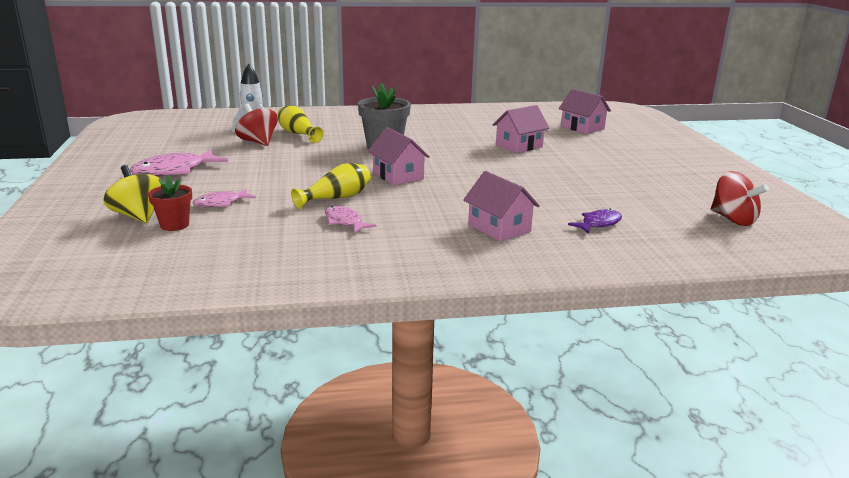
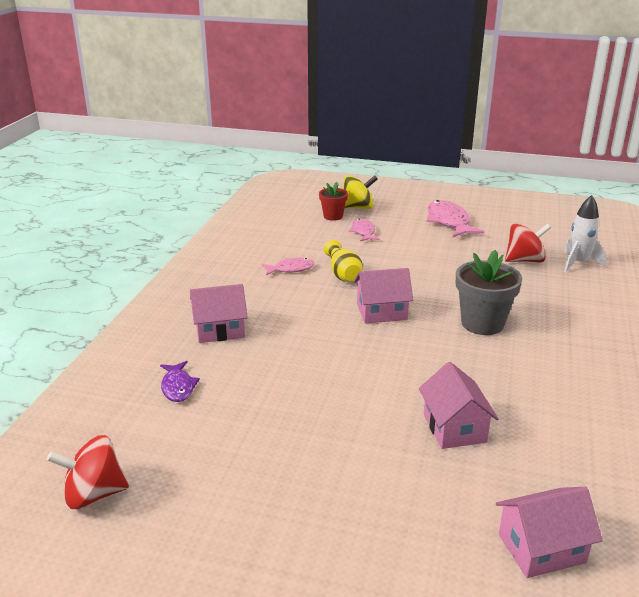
camera: 115 degrees right, 5 degrees up
yellow vase [278,105,323,143] -> none

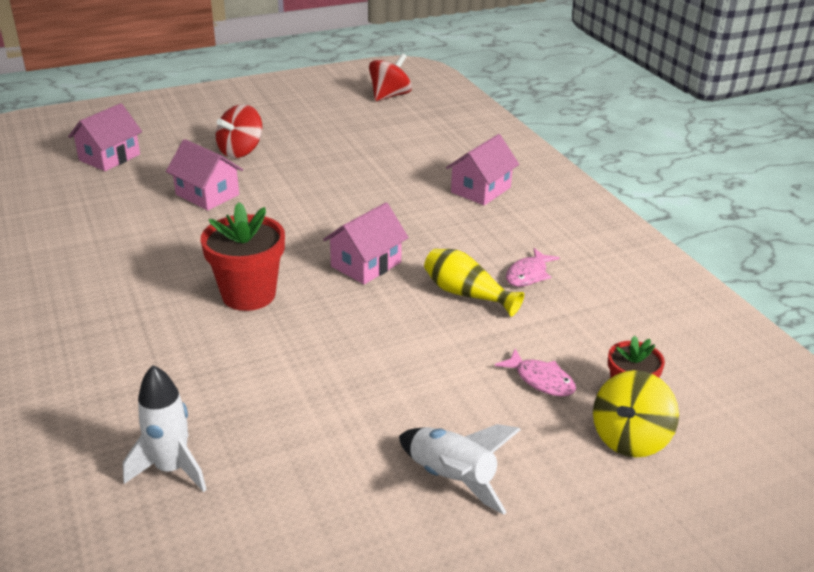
camera: 140 degrees right, 5 degrees up
purple fish [160,361,200,402] -> none
pink fish [427,200,484,237] -> white rocket [399,424,521,515]
grey flower pot [456,250,522,335] -> red flower pot [201,202,285,311]
red spinning top [505,224,551,262] -> red spinning top moved to [216,104,262,158]

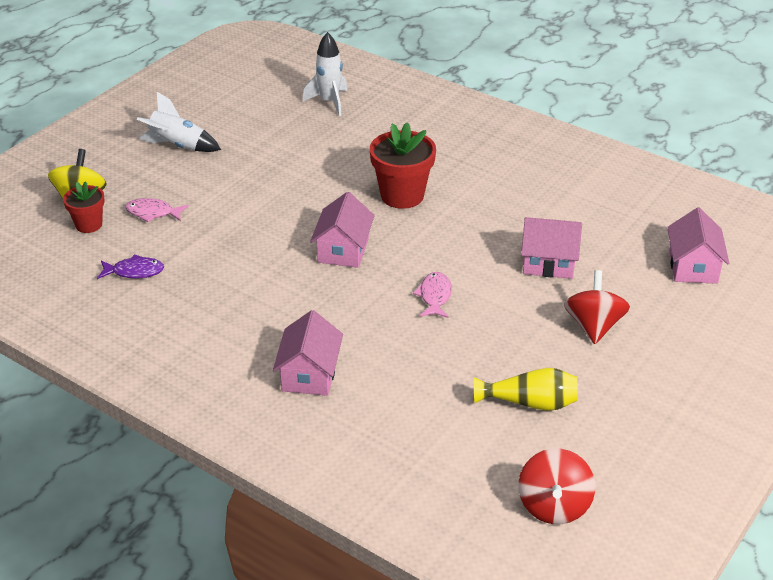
camera: 150 degrees right, 5 degrees up
yellow vase [424,249,524,317] -> yellow vase moved to [474,368,578,411]
pink fish [506,248,560,287] -> pink fish moved to [413,272,452,318]
none -> purple fish [97,254,164,279]

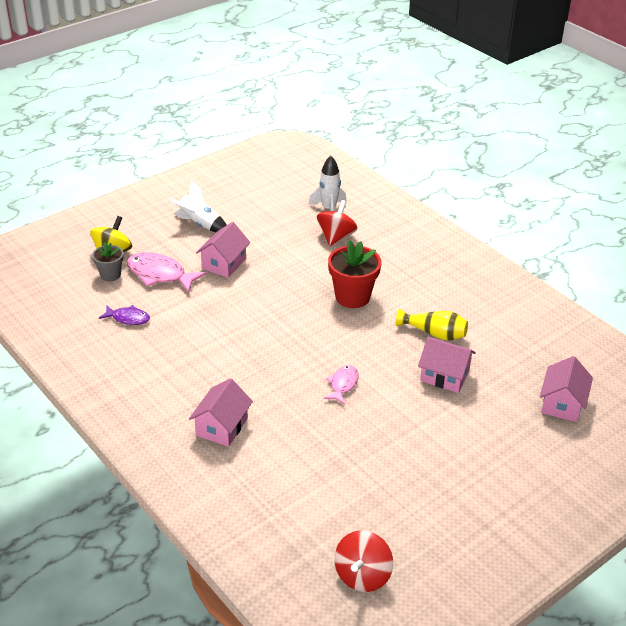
camera: 15 degrees right, 0 degrees up
red flower pot [63,181,105,233] -> grey flower pot [92,242,124,281]
pink fish [125,198,188,222] -> pink fish [127,252,207,293], size x1.71
pink house [310,192,375,268] -> pink house moved to [196,222,251,278]
yellow vase [474,368,578,411] -> yellow vase moved to [396,309,468,340]
red spinning top [564,270,630,344] -> red spinning top moved to [317,200,358,246]

